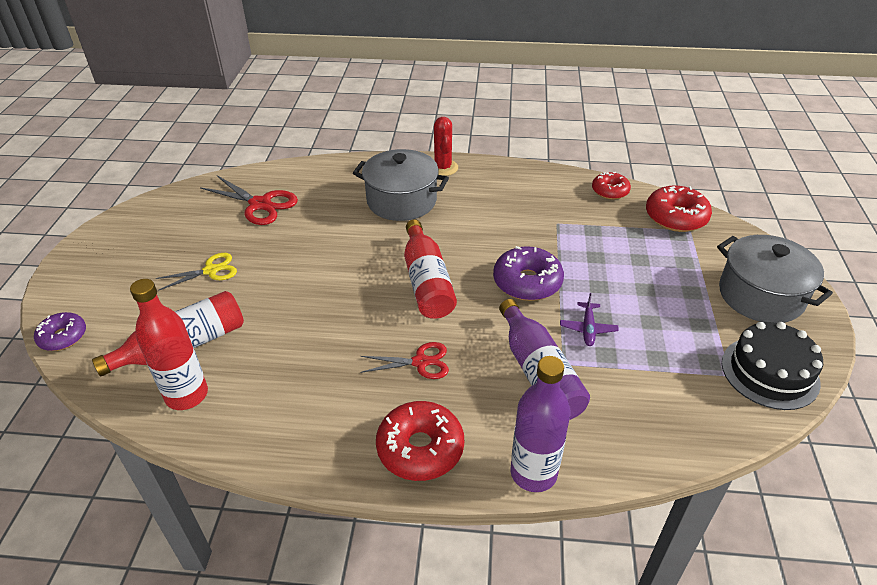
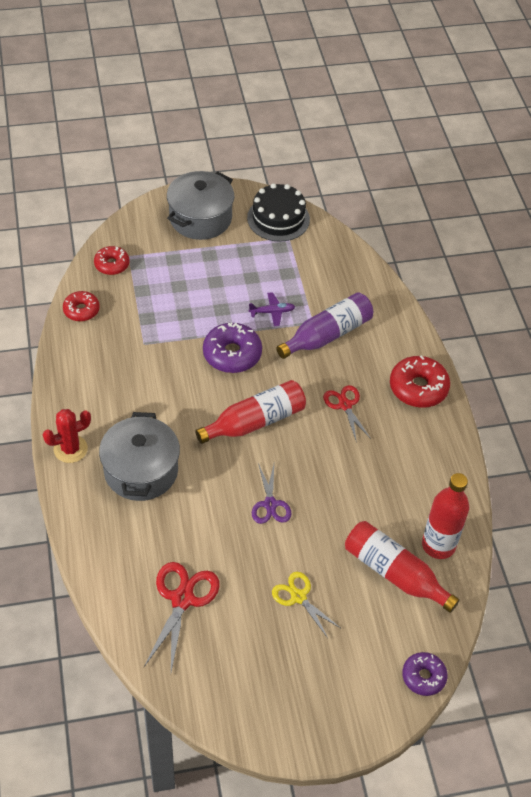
camera: 110 degrees left, 10 degrees up
purple bottle [510,356,571,492] -> none
red donut [646,186,712,232] -> red donut [94,246,129,275], size x0.63
none -> purple scissors [252,463,291,524]

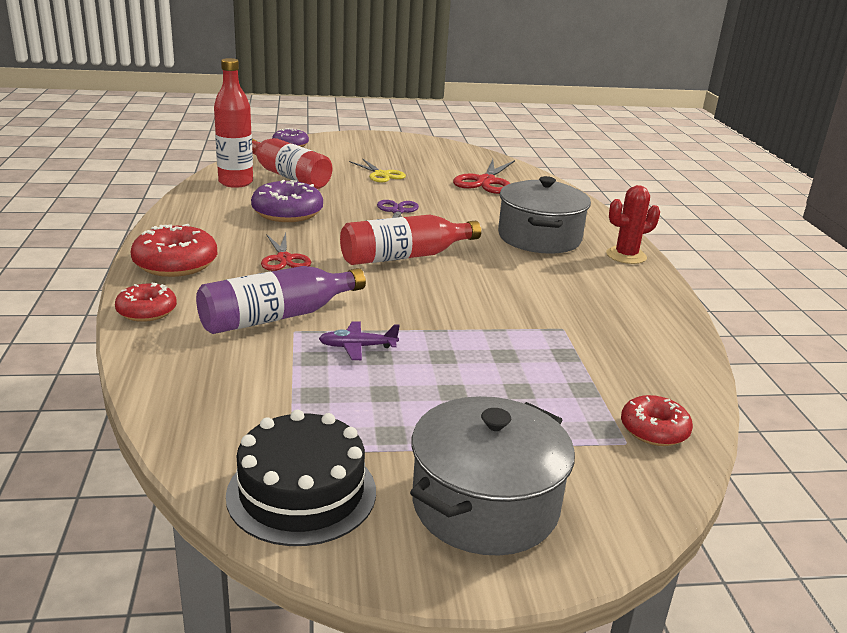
camera: 175 degrees left, 25 degrees down
red donut [63,291,100,321] -> red donut moved to [115,283,177,322]
purple donut [203,322,262,373] -> purple donut moved to [251,180,323,222]

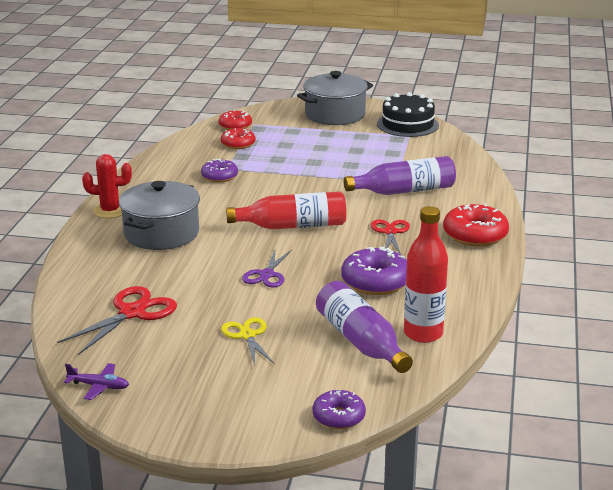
camera: 160 degrees left, 0 degrees up
red donut [115,283,177,322] -> red donut moved to [221,128,256,149]
red bottle [252,138,332,189] -> purple bottle [316,281,413,373]
purple plane [319,321,400,360] -> purple plane moved to [64,363,129,400]
none -> purple donut [201,159,238,182]

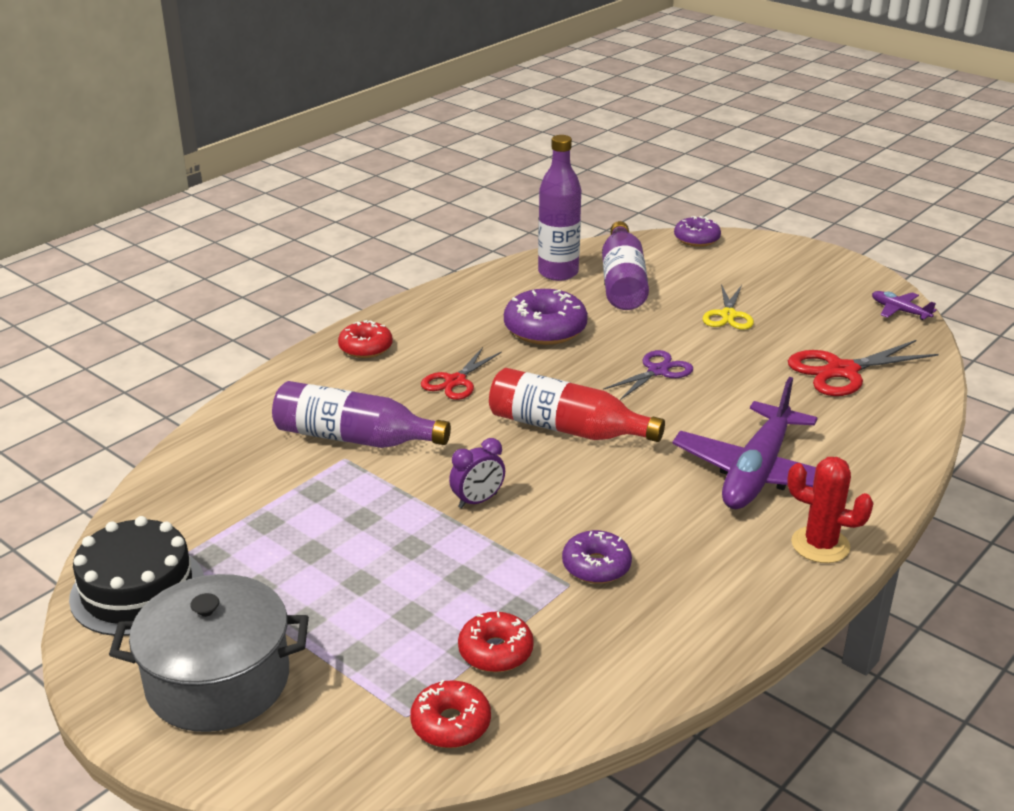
camera: 150 degrees left, 5 degrees up
grey pot [119,181,200,250] -> purple plane [672,377,818,509]
red bottle [404,206,448,343] -> purple bottle [538,135,581,281]
red donut [443,203,509,246] -> red donut [338,320,392,358], size x0.63
none -> purple clock [449,438,505,508]

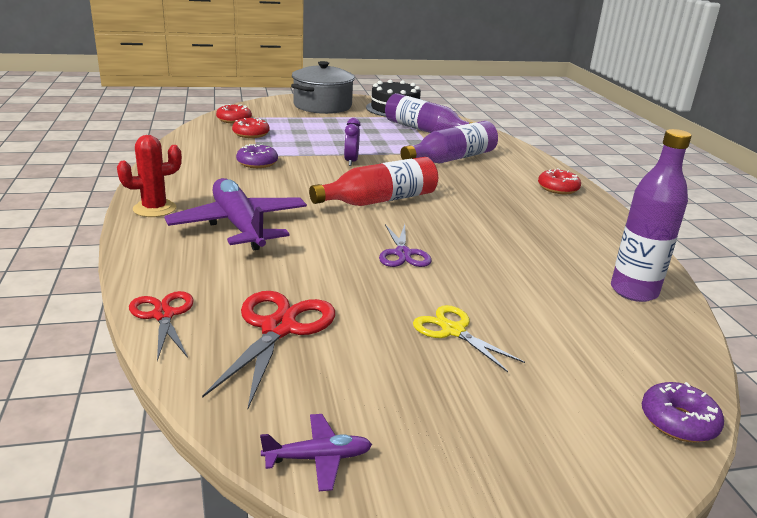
camera: 125 degrees right, 5 degrees down
red scissors [421,347,502,400] -> red scissors moved to [129,291,194,361]
purple donut [504,289,588,345] -> none
purple bottle [602,221,649,310] -> purple bottle moved to [385,93,474,133]

